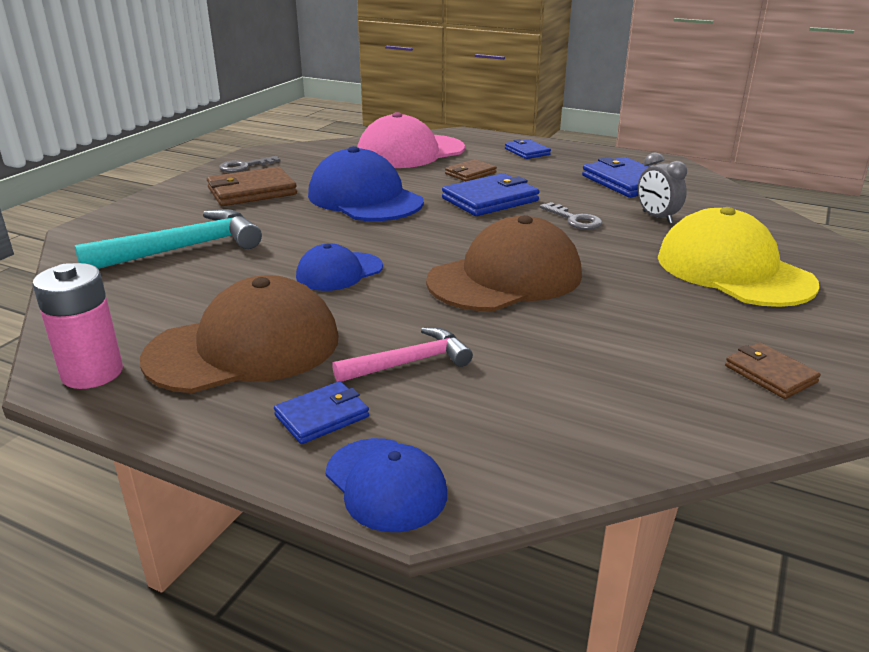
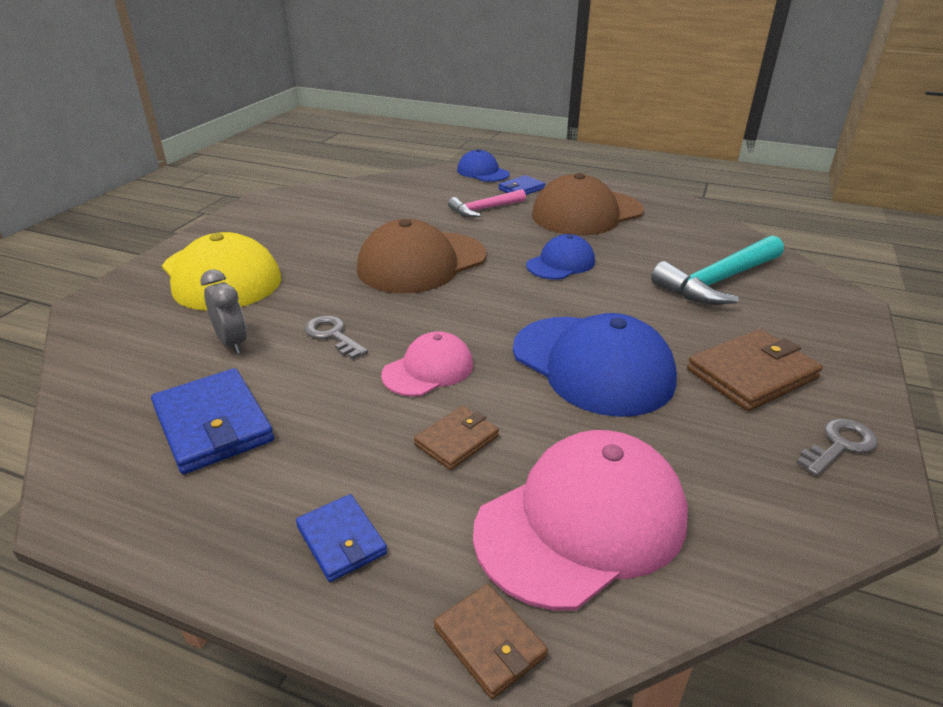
camera: 175 degrees right, 5 degrees up
pink battery [32,263,123,389] -> none
blue wallet [442,173,540,216] -> pink cap [381,331,473,397]
brown wallet [725,343,821,399] -> brown wallet moved to [434,584,548,699]

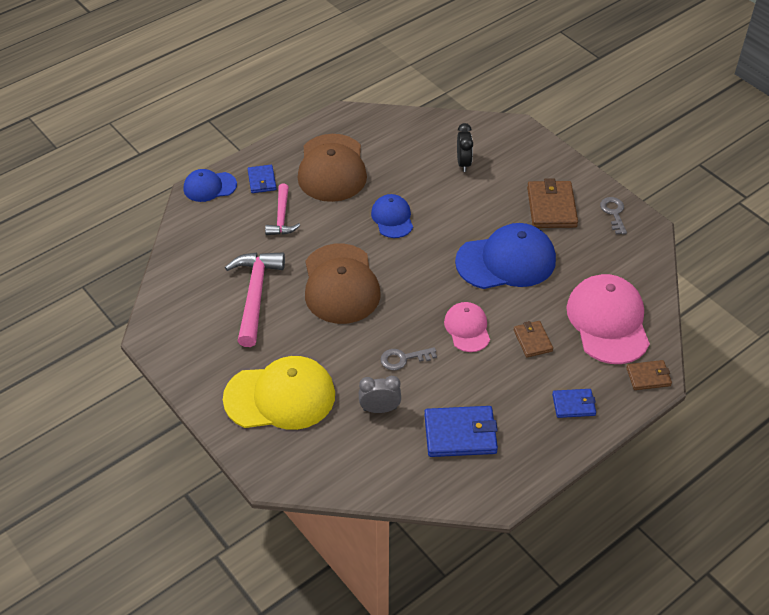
camera: 60 degrees left, 15 degrees up
turquoise hammer [651,235,784,305] -> black clock [457,123,473,172]
none -> pink hammer [225,252,285,347]

